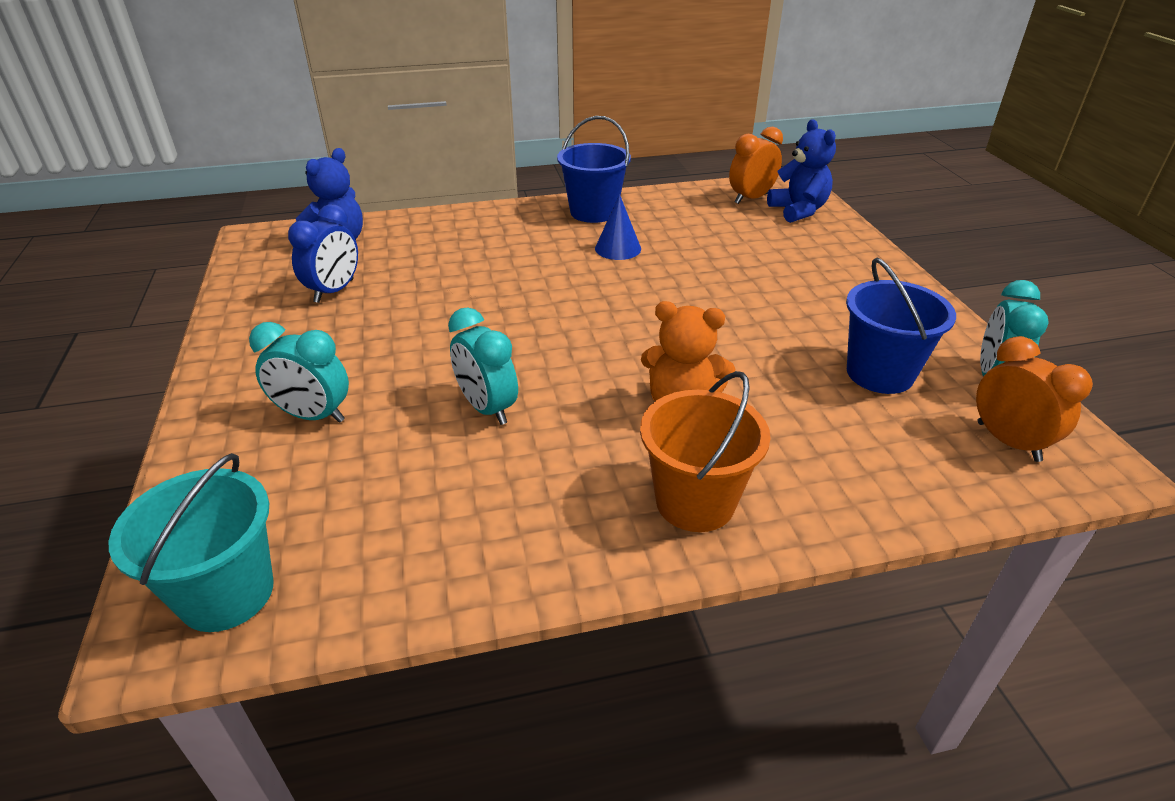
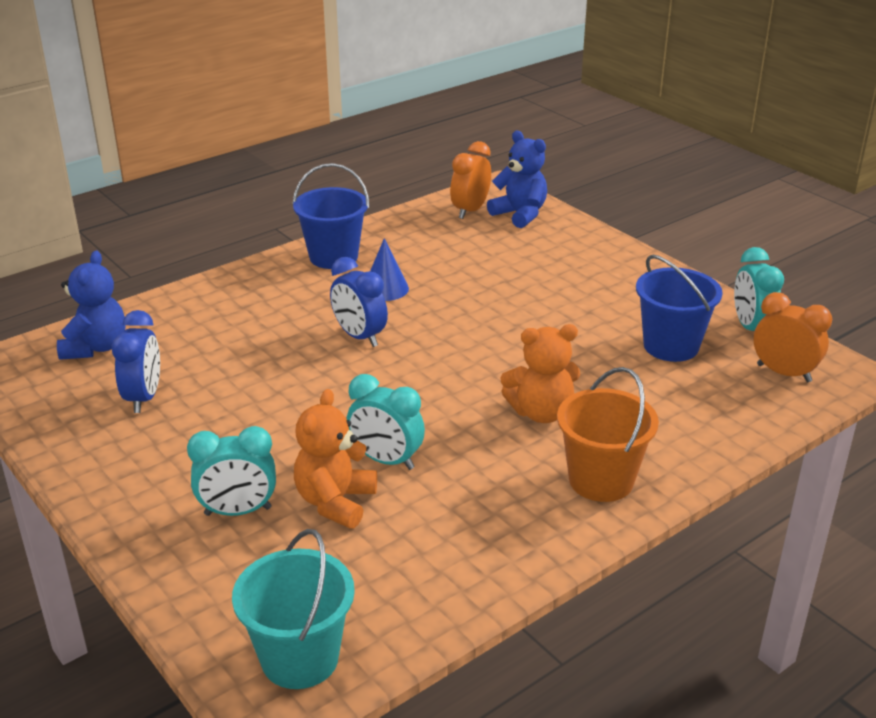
camera: 25 degrees left, 5 degrees down
none -> orange teddy bear [294,389,377,529]
none -> blue clock [330,257,388,347]

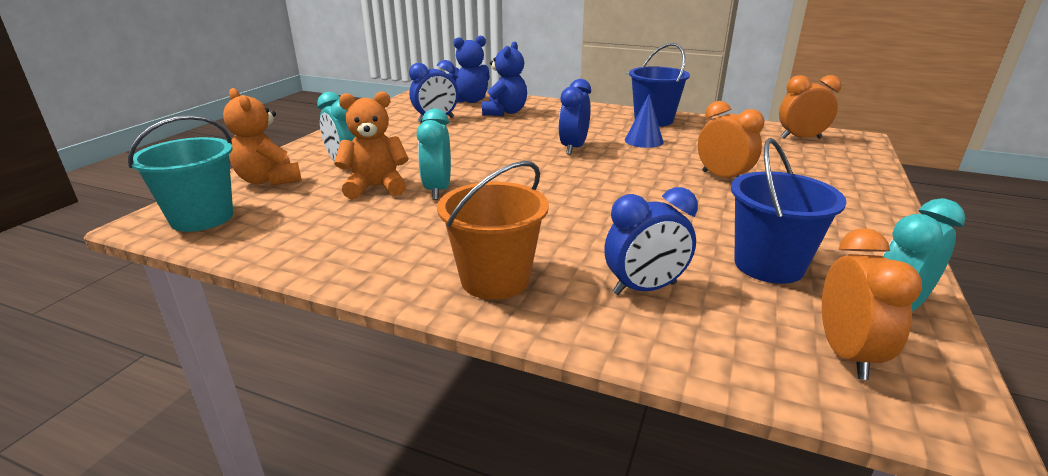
camera: 60 degrees right, 5 degrees down
blue teddy bear [487,131,547,228] -> blue teddy bear moved to [482,41,527,116]
orange teddy bear [500,324,580,423] -> orange teddy bear moved to [223,88,302,186]
none -> blue clock [604,187,698,295]
none -> orange clock [698,101,765,178]

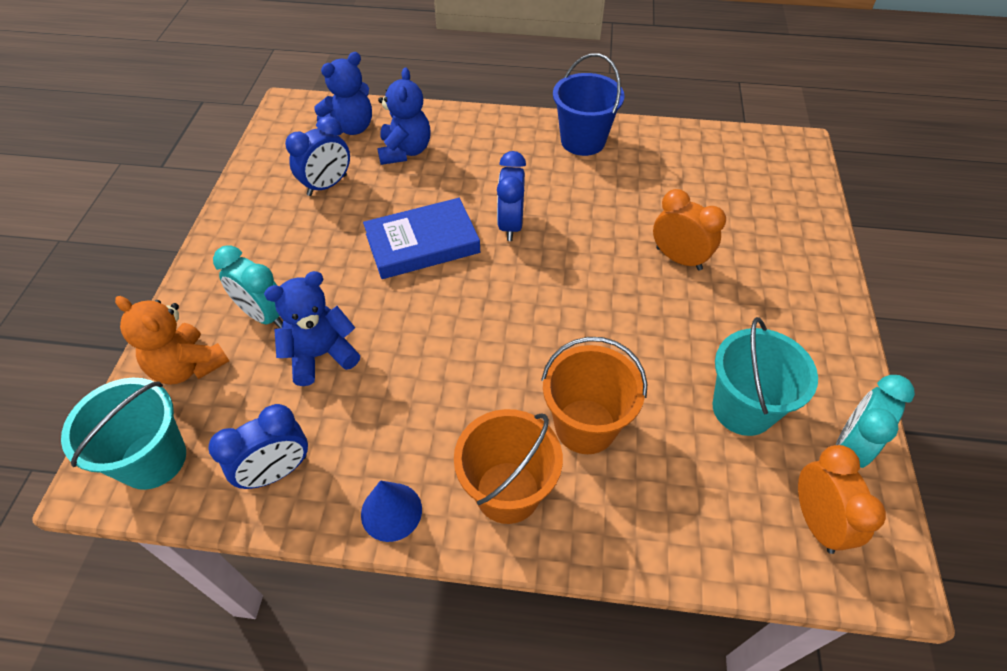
camera: 15 degrees left, 25 degrees up
orange teddy bear [334,91,409,199] -> blue teddy bear [264,271,360,386]
turquoise clock [417,109,451,200] -> none
blue clock [604,187,698,295] -> blue clock moved to [208,404,308,489]
blue cone [625,95,664,148] -> blue cone moved to [361,480,422,542]
blue bucket [731,138,847,284] -> turquoise bucket [712,317,818,436]
orange clock [779,75,842,139] -> none
none -> blue book [363,198,480,279]
none -> orange bucket [541,337,647,454]

